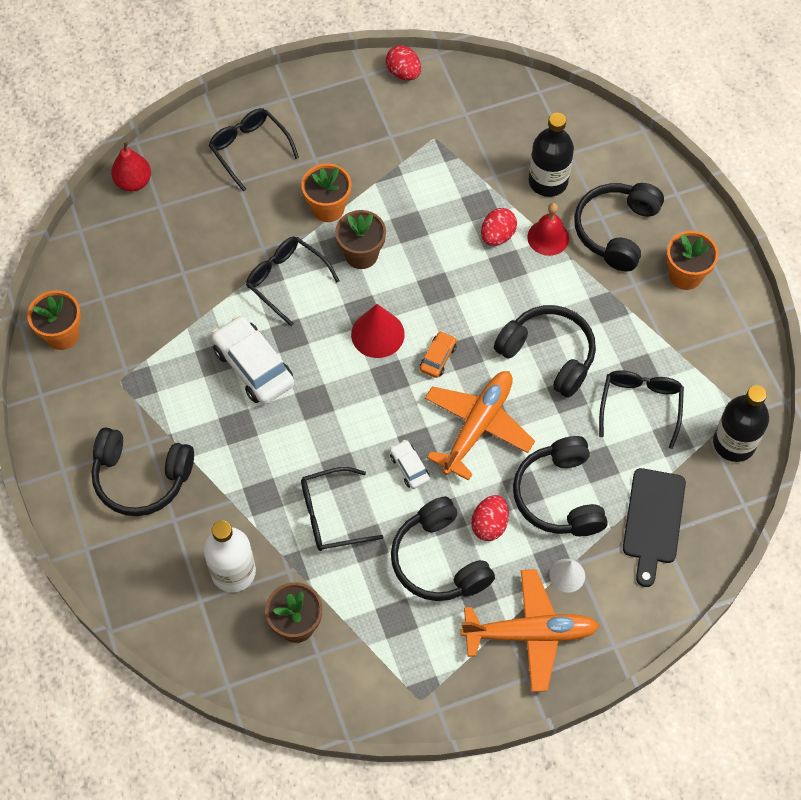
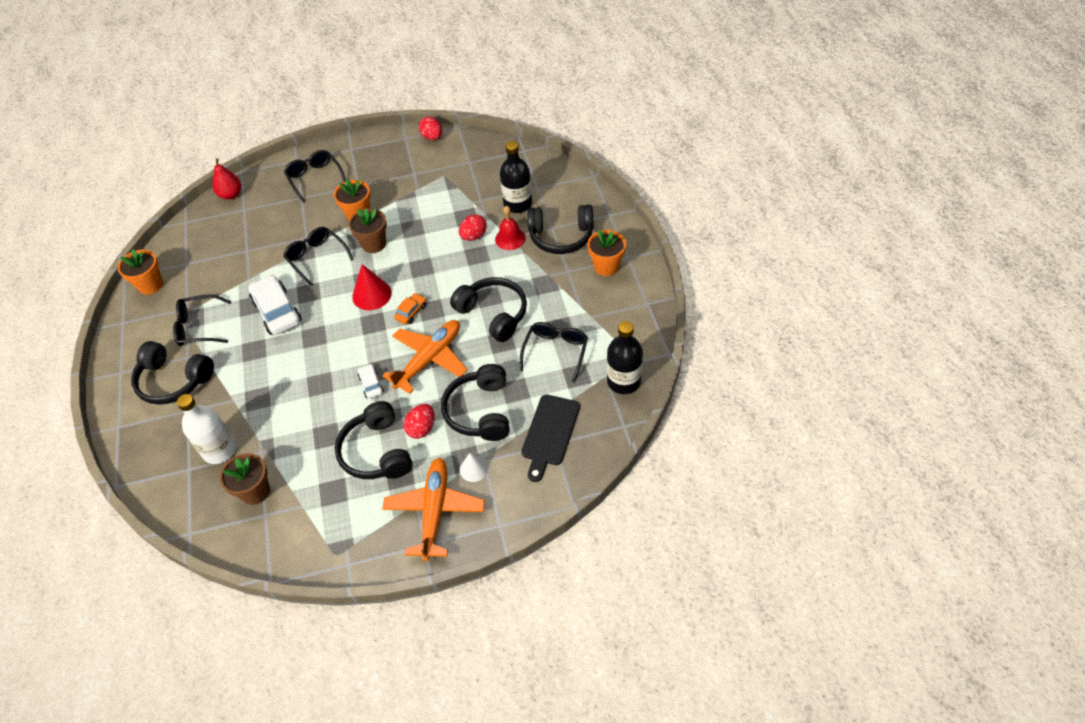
camera: 10 degrees right, 10 degrees down
black glasses [301,467,383,551] -> black glasses moved to [173,294,231,346]
orange plane [460,569,599,692] -> orange plane turned 90 degrees counterclockwise [382,458,485,561]
black headphones [574,183,664,272] -> black headphones turned 120 degrees counterclockwise [527,204,593,254]

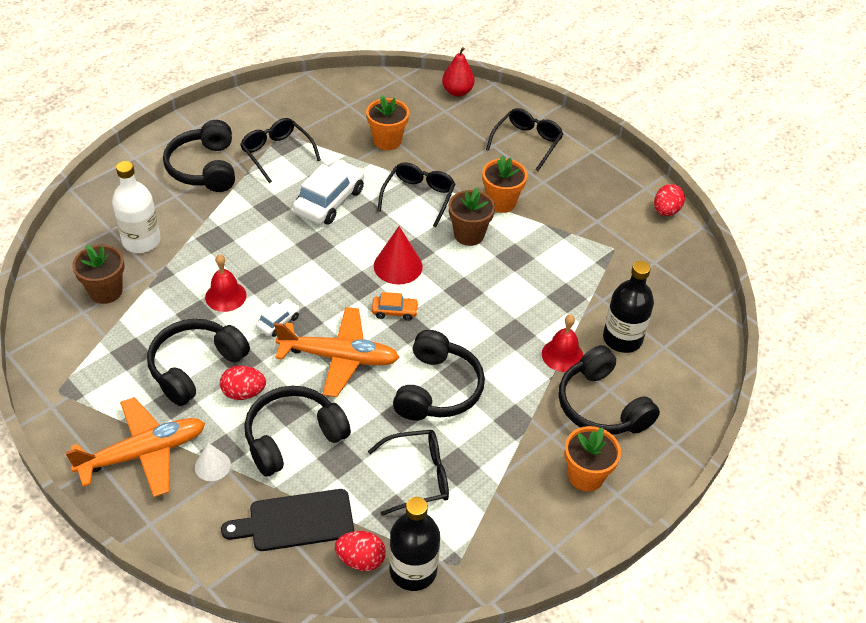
camera: 55 degrees right, 5 degrees down
orange flower pot [118,250,163,295] -> orange flower pot moved to [366,95,409,150]
red egg [459,214,487,241] -> red egg moved to [335,531,386,571]
none -> red bell [205,254,246,312]

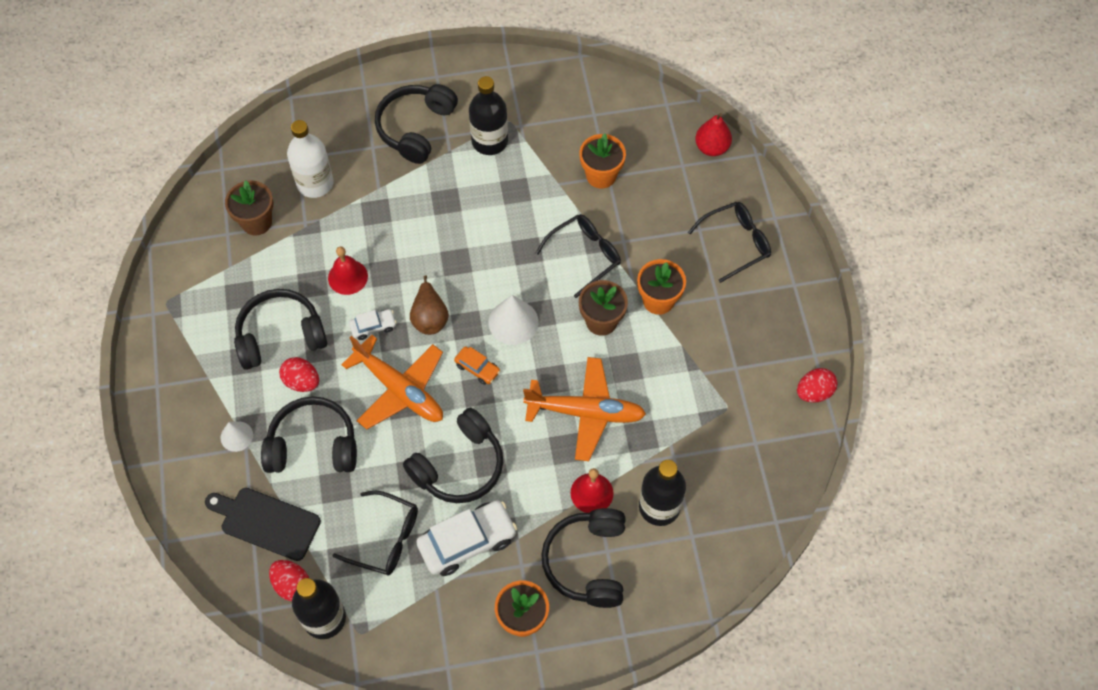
camera: 35 degrees right, 15 degrees up
orange plane [65,397,205,497] -> orange plane moved to [523,357,646,461]
black glasses [240,118,321,183] -> black bottle [469,76,508,155]
white car [293,160,364,224] -> white car moved to [416,500,517,576]
red cone [374,226,423,284] -> white cone [489,295,539,345]
none -> brown pear [410,275,449,335]

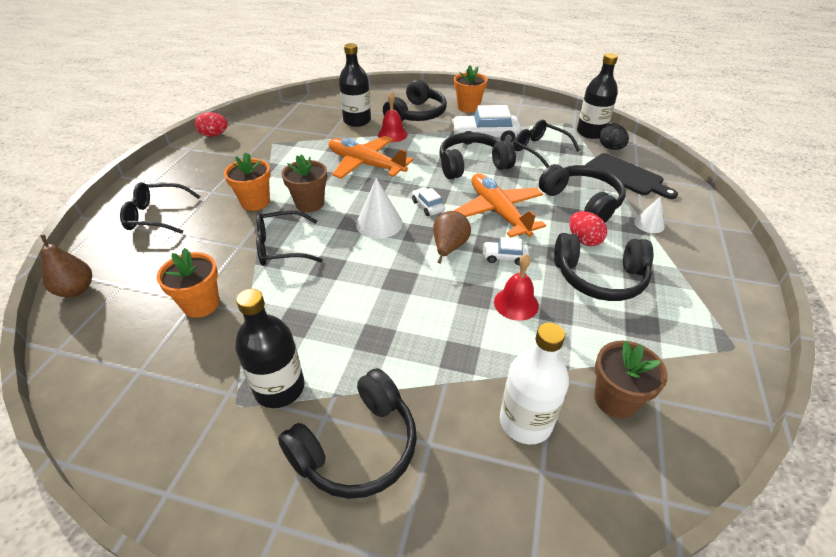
camera: 155 degrees left, 20 degrees down
black headphones [261,396,357,473] -> black headphones turned 150 degrees counterclockwise [539,164,626,223]
red egg [269,560,309,601] -> black egg [599,123,629,150]
orange car [454,346,500,385] -> white car [412,187,445,216]
red pear [695,113,732,156] -> brown pear [40,235,92,297]

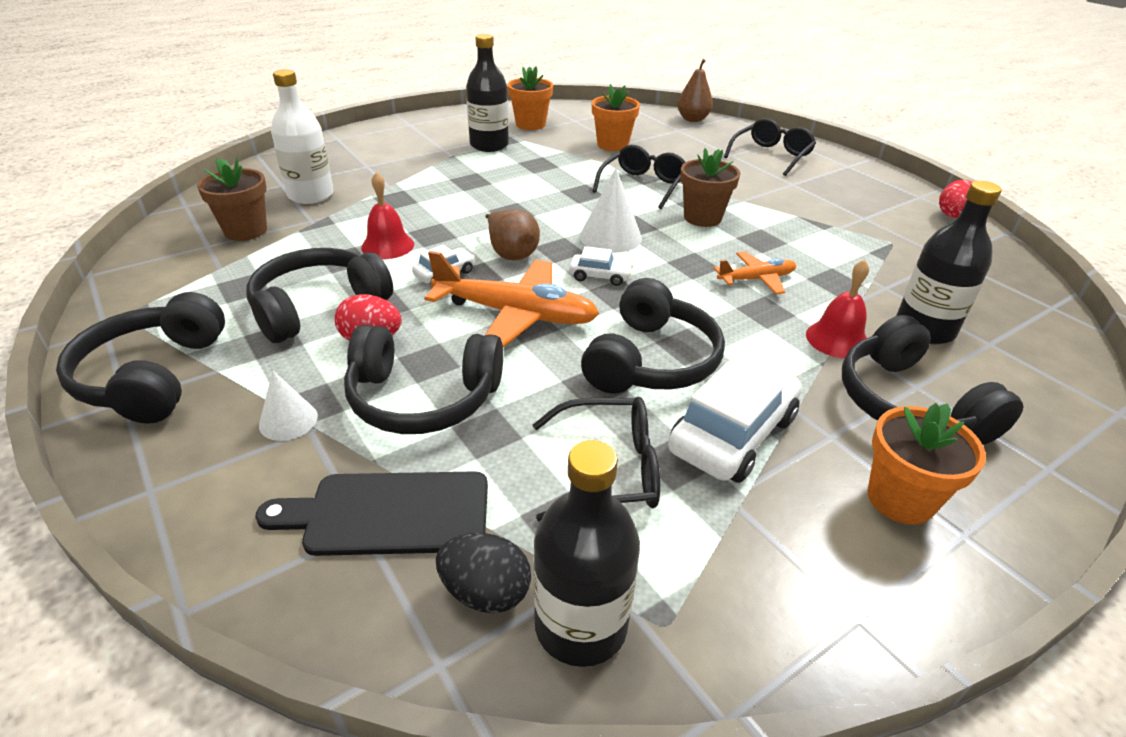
camera: 130 degrees right, 5 degrees down
orange flower pot [224,152,271,211] -> orange flower pot moved to [508,66,553,130]
black headphones [278,368,417,499] -> black headphones moved to [56,292,225,424]
orange plane [329,136,413,179] -> orange plane [714,251,797,294], size x0.55

